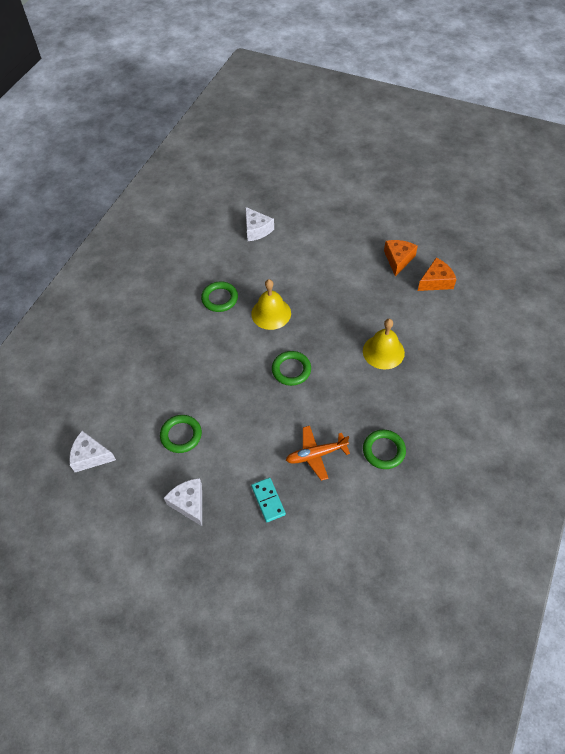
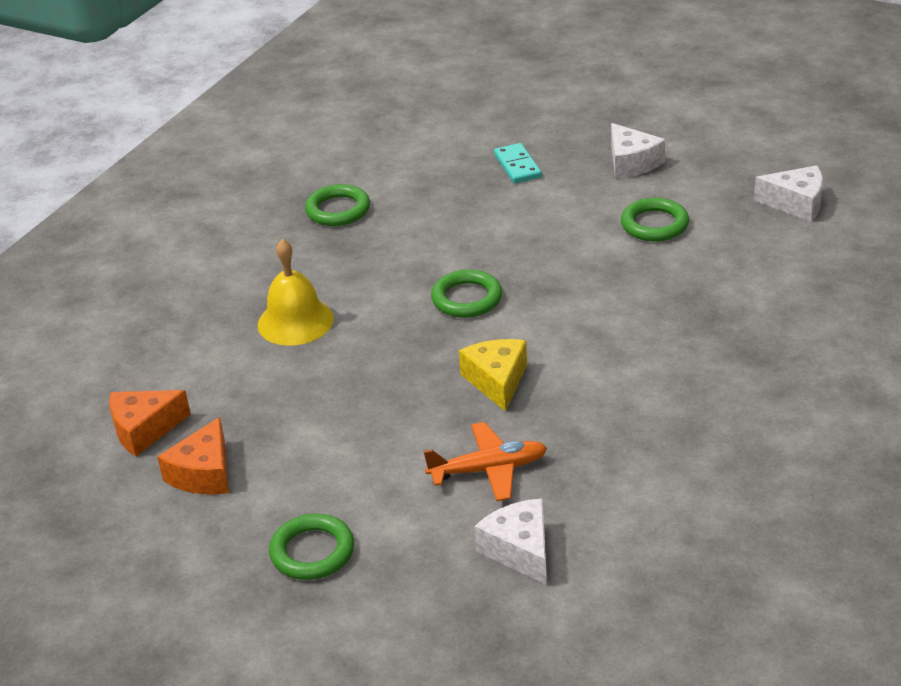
camera: 175 degrees left, 20 degrees down
green ring [201,281,238,312] -> green ring moved to [269,514,354,580]
yellow bell [251,279,291,330] -> yellow cheese [459,339,527,412]
orange plane [286,426,350,481] -> orange plane moved to [424,422,547,501]

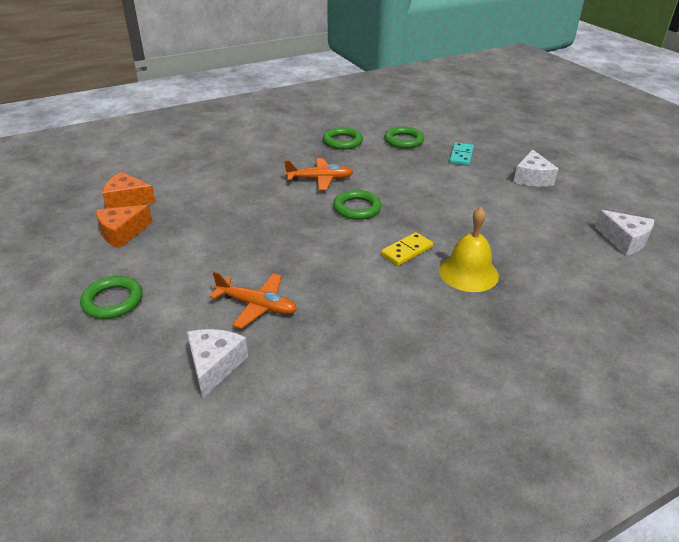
camera: 30 degrees right, 0 degrees up
yellow bell [258,239,334,346] -> yellow bell moved to [439,207,499,292]
yellow cheese [459,339,527,412] -> none
green ring [621,197,689,242] -> green ring moved to [384,126,424,149]
none -> orange plane [284,158,353,190]
none -> yellow domino [381,232,433,266]

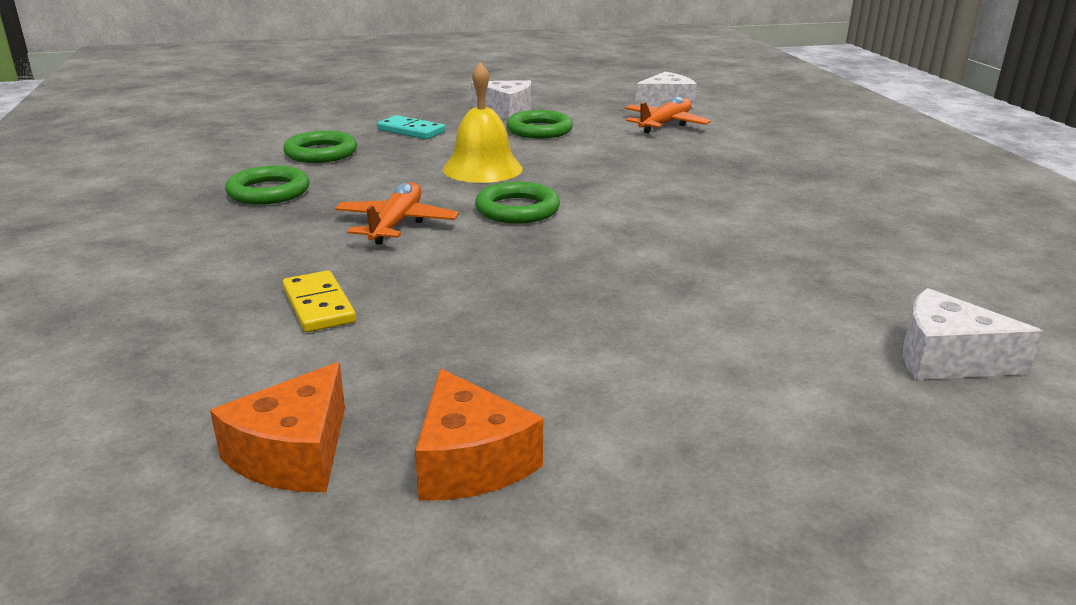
camera: 75 degrees left, 10 degrees down
green ring [80,276,143,319] -> green ring moved to [507,110,573,139]
orange plane [210,272,297,329] -> orange plane moved to [625,97,711,133]
yellow domino [381,232,433,266] -> yellow domino moved to [283,270,356,332]
yellow bell [439,207,499,292] -> yellow bell moved to [443,62,523,183]

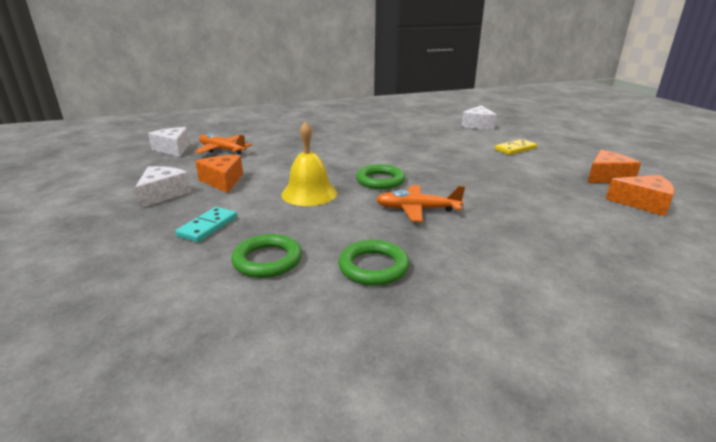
camera: 95 degrees left, 0 degrees up
yellow domino [283,270,356,332] -> yellow domino moved to [495,139,537,155]
green ring [507,110,573,139] -> orange cheese [195,155,243,193]

